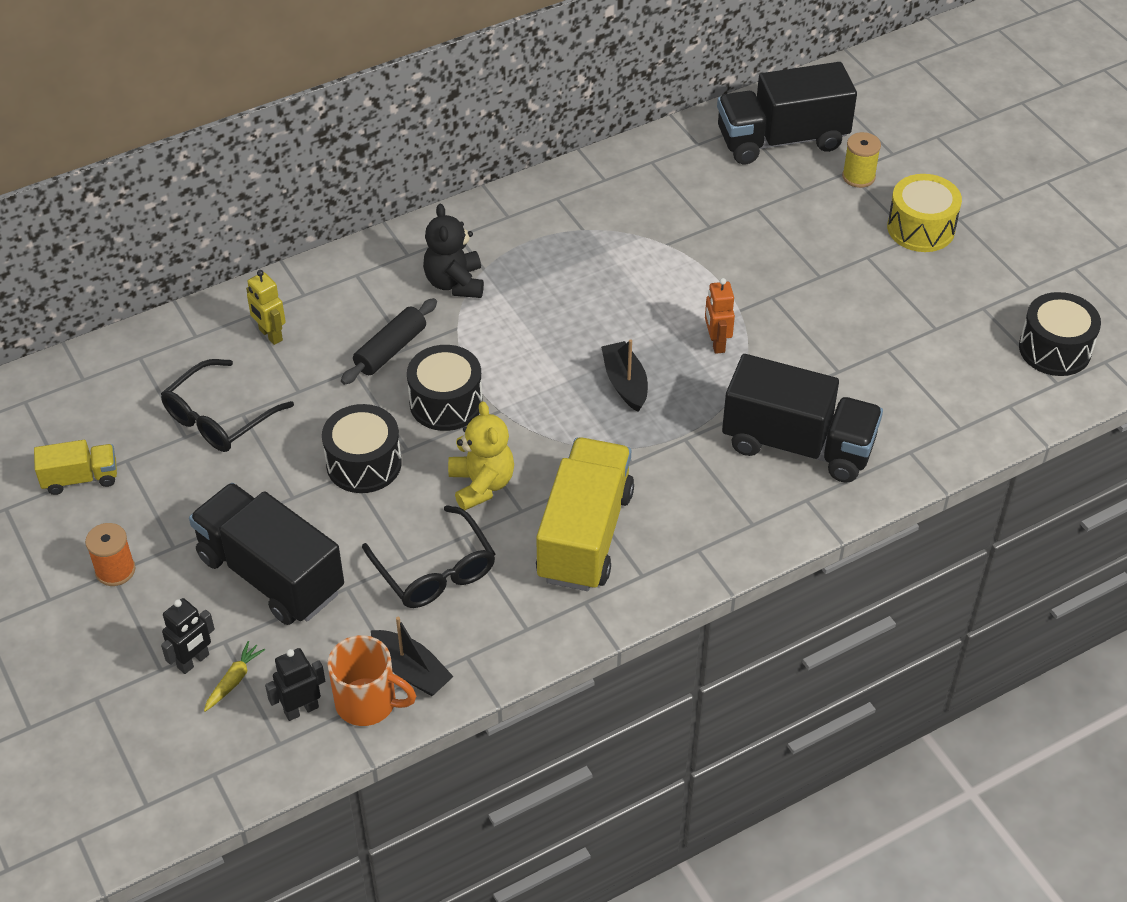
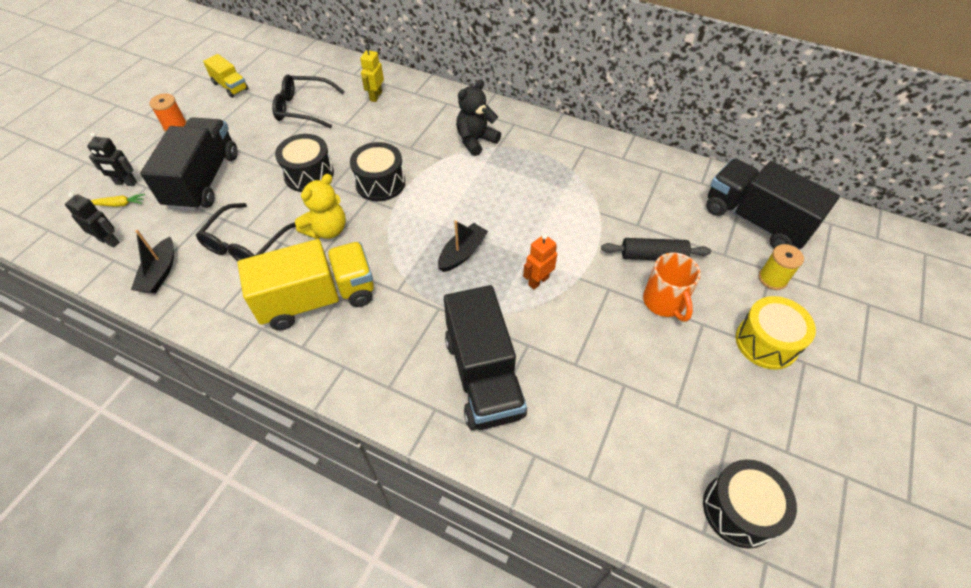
camera: 55 degrees right, 5 degrees up
orange mug [327,635,416,726] -> orange mug moved to [643,252,701,322]
black rolling pin [341,298,437,385] -> black rolling pin moved to [601,238,711,260]

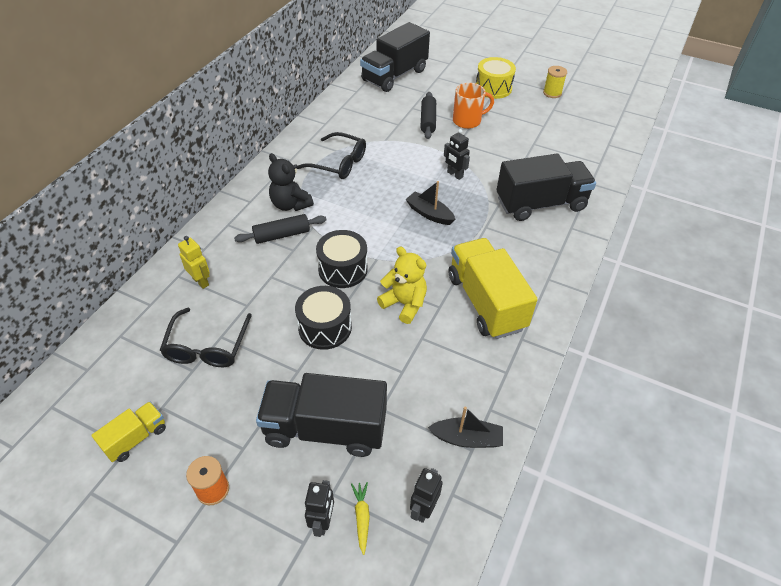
camera: 90 degrees left, 5 degrees down
black glasses [196,203,296,261] -> black glasses moved to [296,132,366,179]
yellow robot [360,45,384,102] -> yellow robot turned 150 degrees counterclockwise [178,236,210,289]
orange robot [523,234,557,290] -> black robot [444,129,470,180]
black drum [703,459,797,549] -> none
yellow spool [759,244,804,290] -> yellow spool moved to [543,66,567,98]
none -> black rolling pin [234,214,326,244]

